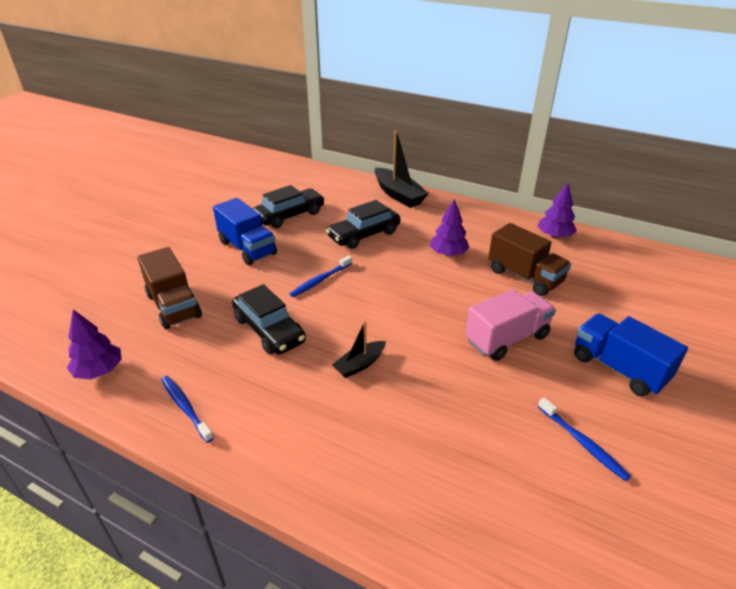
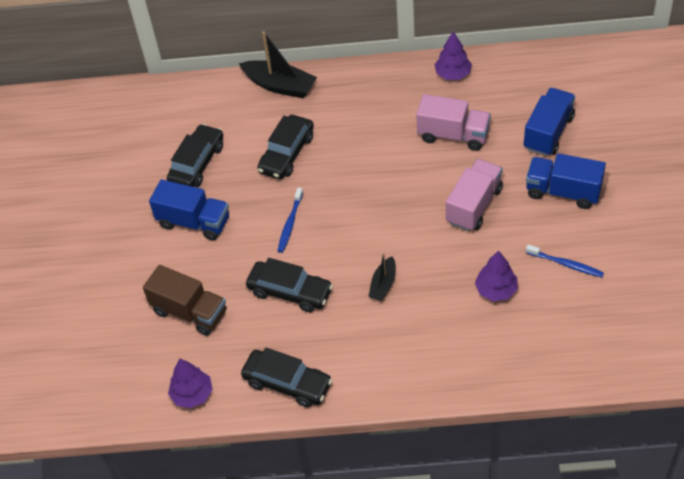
camera: 25 degrees left, 15 degrees up
blue toothbrush [161,376,214,443] -> black car [241,347,332,407]
purple tree [430,198,470,257] -> purple tree moved to [475,250,518,301]
brown truck [488,223,571,296] -> pink truck [416,94,491,151]
none -> blue truck [524,88,575,156]

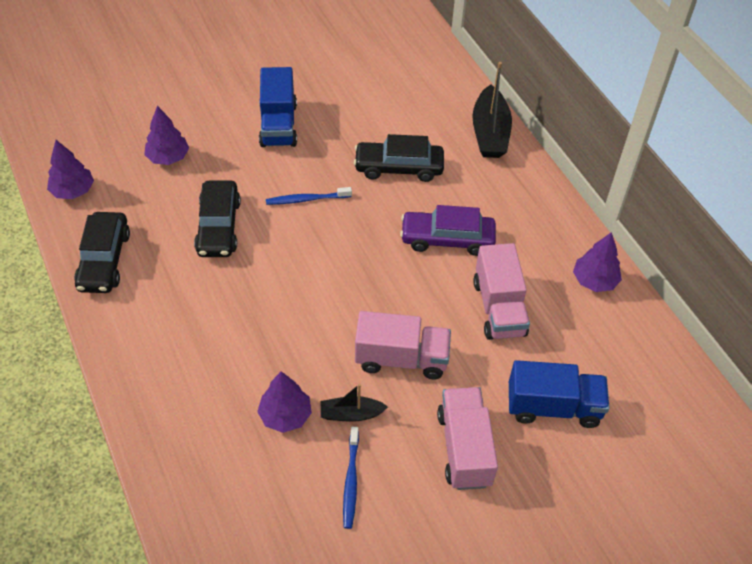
camera: 60 degrees right, 0 degrees up
brown truck [143,265,226,336] -> purple tree [144,106,189,165]
black car [167,124,223,187] -> none
black boat [368,253,396,301] -> black boat moved to [321,384,388,422]
blue truck [526,153,606,209] -> pink truck [437,387,498,490]
none -> purple car [400,205,496,256]

